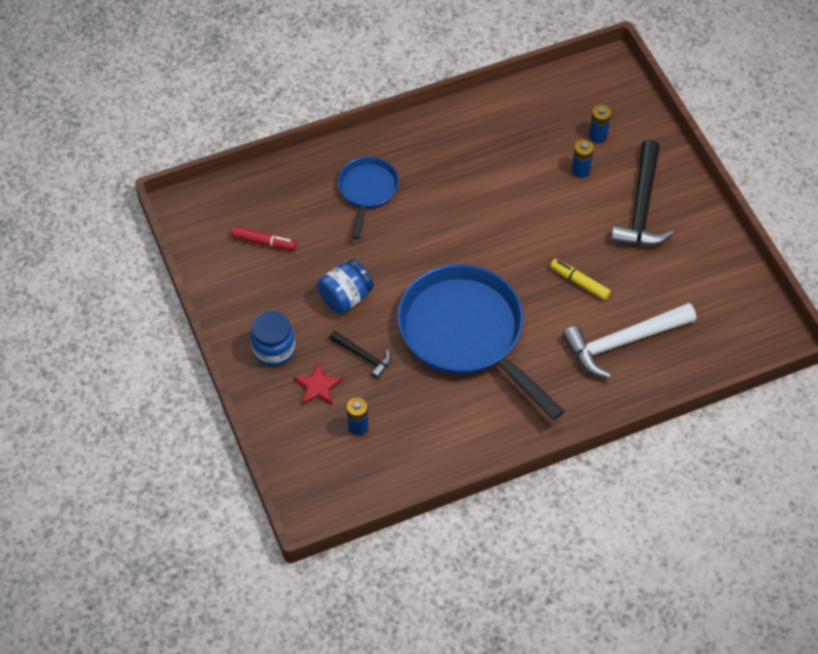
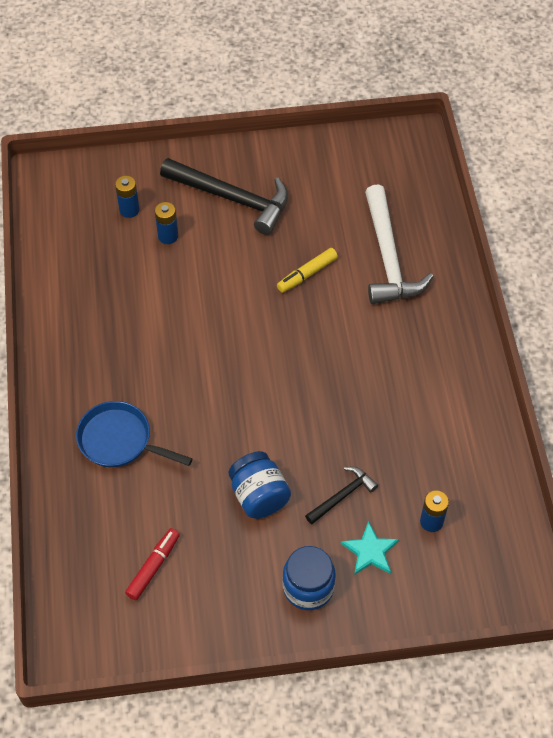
camera: 75 degrees left, 0 degrees up
red star [293,363,343,405] -> turquoise star [341,521,399,575]
blue pan [397,264,565,420] -> none

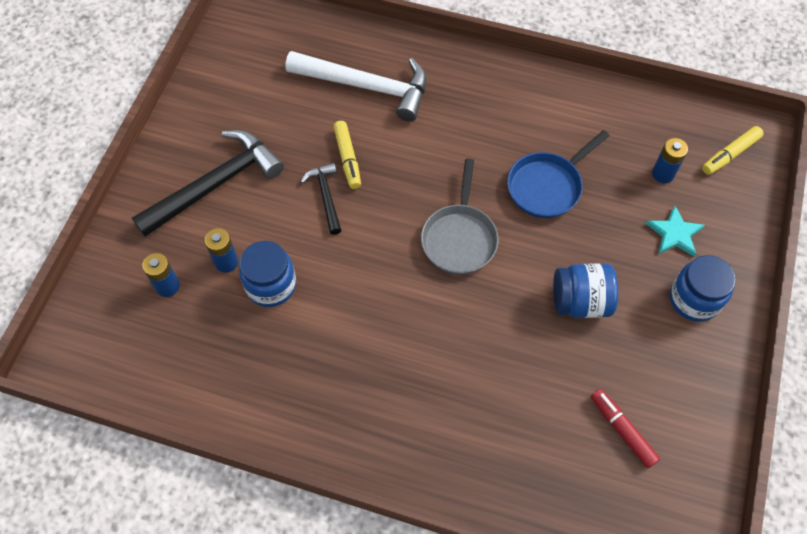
camera: 65 degrees left, 5 degrees up
blue pan [76,401,193,467] -> blue pan moved to [507,130,610,218]
black hammer [305,467,378,524] -> black hammer moved to [301,163,342,235]
none -> blue jar [239,241,296,307]
none -> grey pan [421,158,499,275]
none -> yellow marker [702,126,764,175]

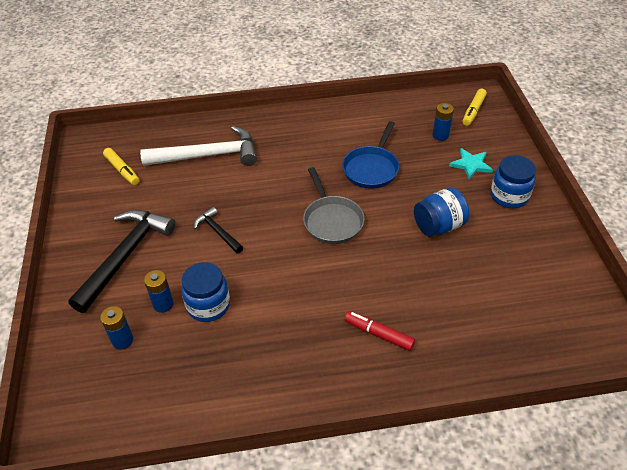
camera: 25 degrees left, 15 degrees down
yellow marker [333,121,361,189] -> yellow marker moved to [103,148,140,185]
red marker [591,389,660,468] -> red marker moved to [345,311,415,351]

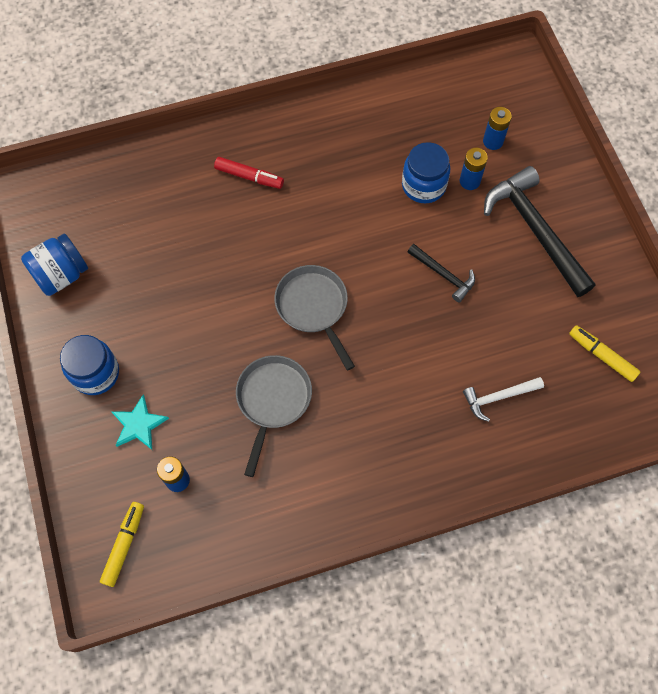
camera: 170 degrees right, 20 degrees up
black hammer [68,210,175,313] -> black hammer turned 135 degrees clockwise [484,166,595,297]
white hammer [140,126,257,166] -> white hammer [463,377,544,422], size x0.51
blue pan [342,121,399,189] -> grey pan [236,355,312,477]
blue jar [414,187,470,237] -> blue jar moved to [21,233,88,296]

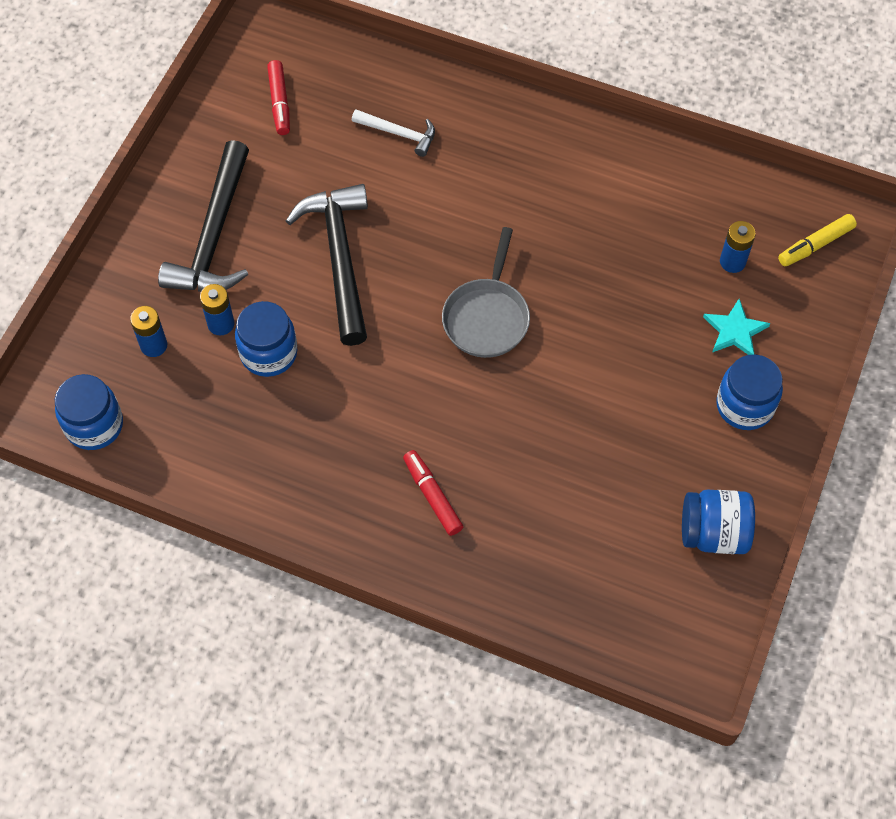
camera: 140 degrees left, 5 degrees down
grey pan [236,355,312,477] -> none
black hammer [408,244,475,303] -> black hammer [286,184,368,346], size x1.96
yellow marker [569,325,641,382] -> red marker [267,60,290,135]
none -> blue jar [55,374,123,450]

